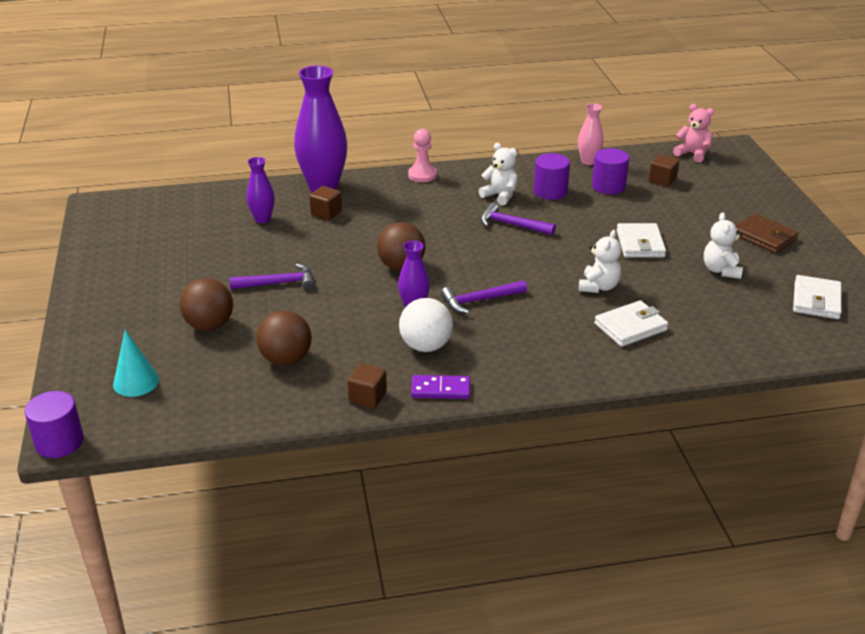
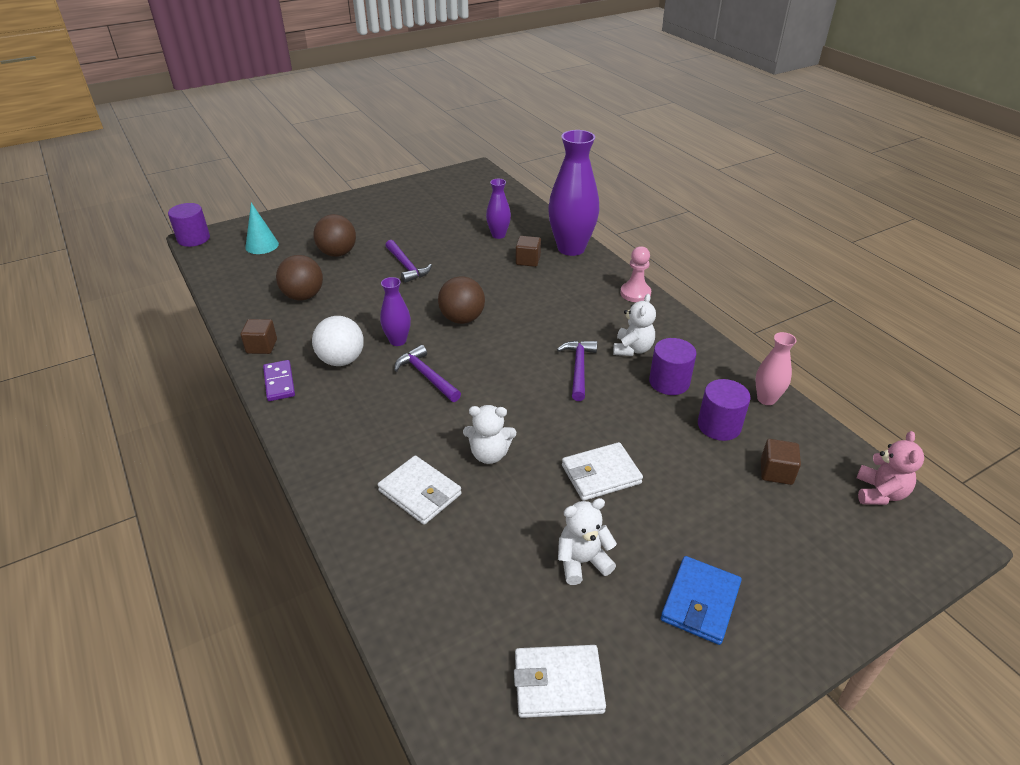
camera: 70 degrees right, 5 degrees up
brown wallet [735,214,799,253] -> blue wallet [661,556,742,645]

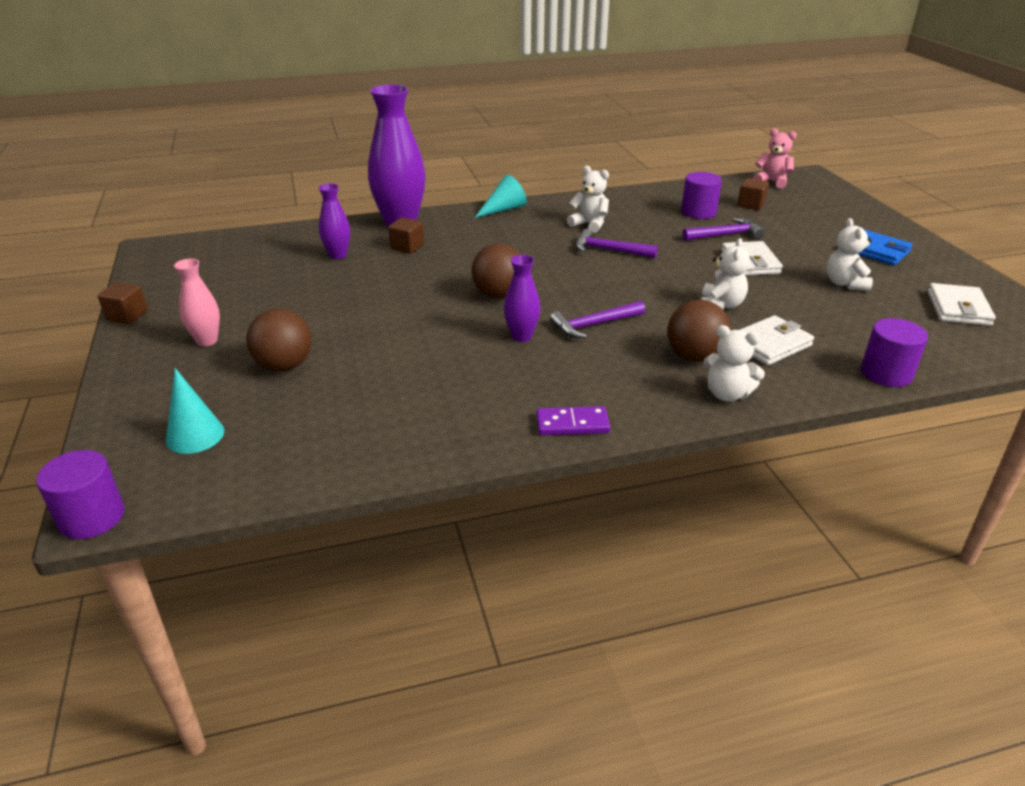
camera: 75 degrees left, 5 degrees down
brown cube [240,319,277,354] -> brown cube moved to [98,282,148,324]
brown ball [276,255,323,301] -> brown ball moved to [667,300,731,362]
white ball [312,316,364,366] -> none
purple hammer [385,240,432,283] -> purple hammer moved to [682,218,764,241]
pink pawn [620,246,651,302] -> turquoise cone [475,174,527,218]
purple cylinder [649,338,697,395] -> purple cylinder moved to [861,318,928,387]
pink vase [755,332,797,405] -> pink vase moved to [174,259,220,346]
none -> white teddy bear [704,325,765,402]

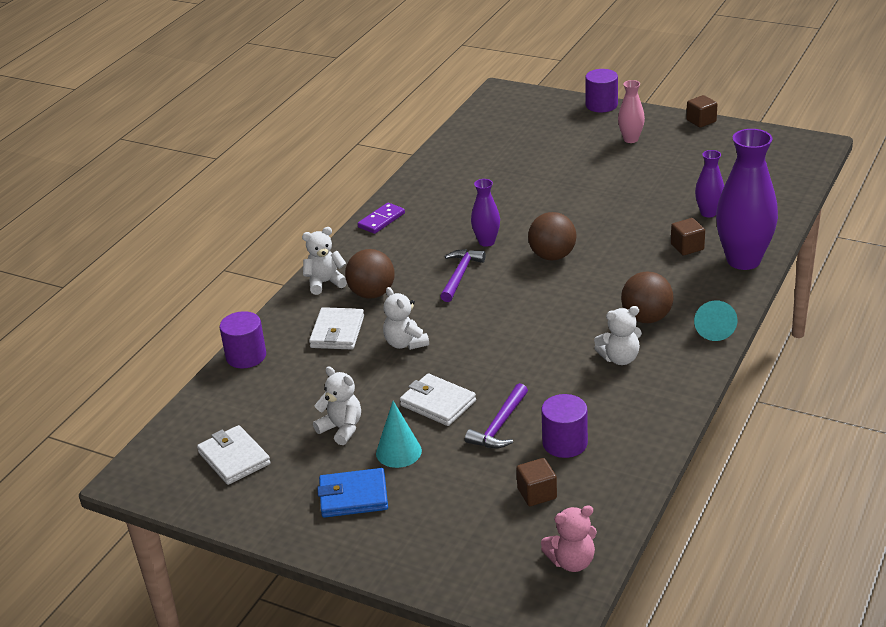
camera: 135 degrees right, 0 degrees up
purple cylinder [36,450,125,539] -> purple cylinder moved to [585,69,618,112]
turquoise cone [166,368,224,454] -> turquoise cone moved to [376,401,422,468]
brown ball [246,309,312,371] -> brown ball moved to [621,272,673,323]
purple hammer [576,229,658,258] -> none

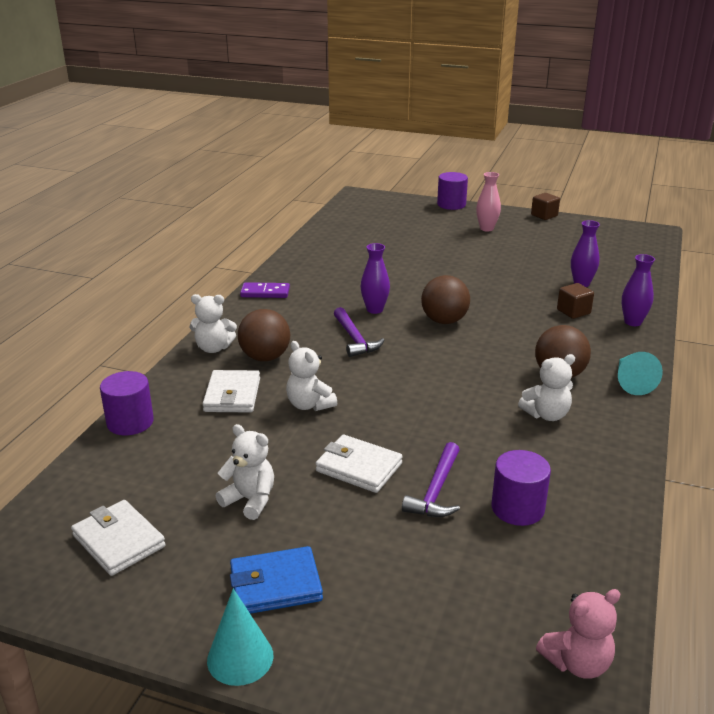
camera: 10 degrees left, 5 degrees down
white teddy bear [302,227,347,295] -> white teddy bear turned 150 degrees counterclockwise [190,294,237,353]
purple domino [358,203,405,234] -> purple domino turned 60 degrees clockwise [240,282,290,298]
turquoise cone [376,401,422,468] -> turquoise cone moved to [207,588,273,686]
purple hammer [440,249,486,302] -> purple hammer turned 150 degrees clockwise [334,307,384,357]
brown cube [516,458,557,506] -> none
purple vase [716,129,778,270] -> purple vase [622,254,655,326], size x0.51

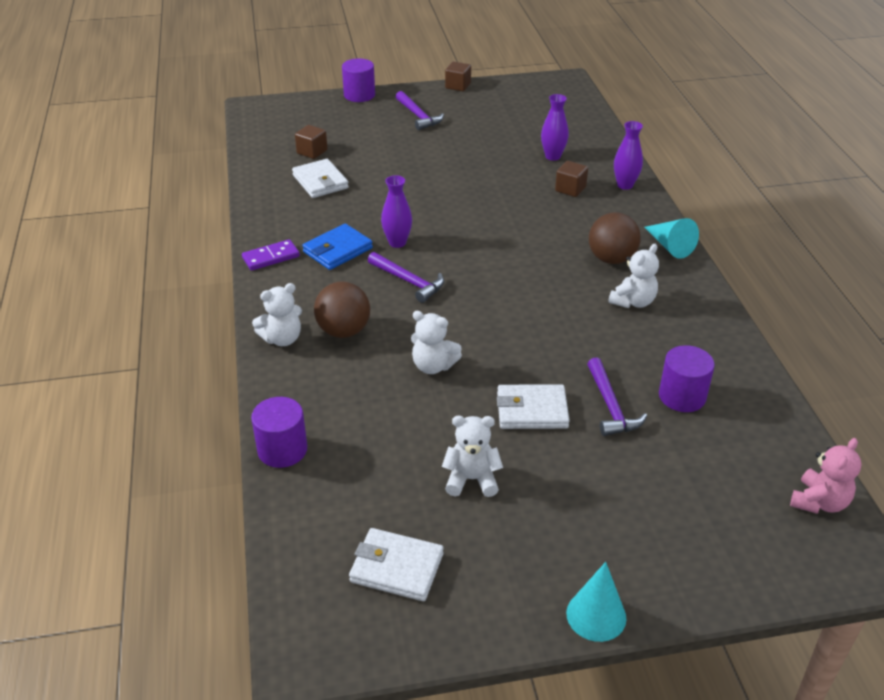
camera: 30 degrees left, 10 degrees up
white wallet [203,370,260,413] -> white wallet moved to [292,159,349,198]
blue wallet [230,546,323,614] -> blue wallet moved to [302,224,373,270]
brown ball [421,275,470,324] -> none
pink vase [476,172,501,231] -> purple hammer [396,91,444,130]
none -> brown cube [295,125,328,159]

